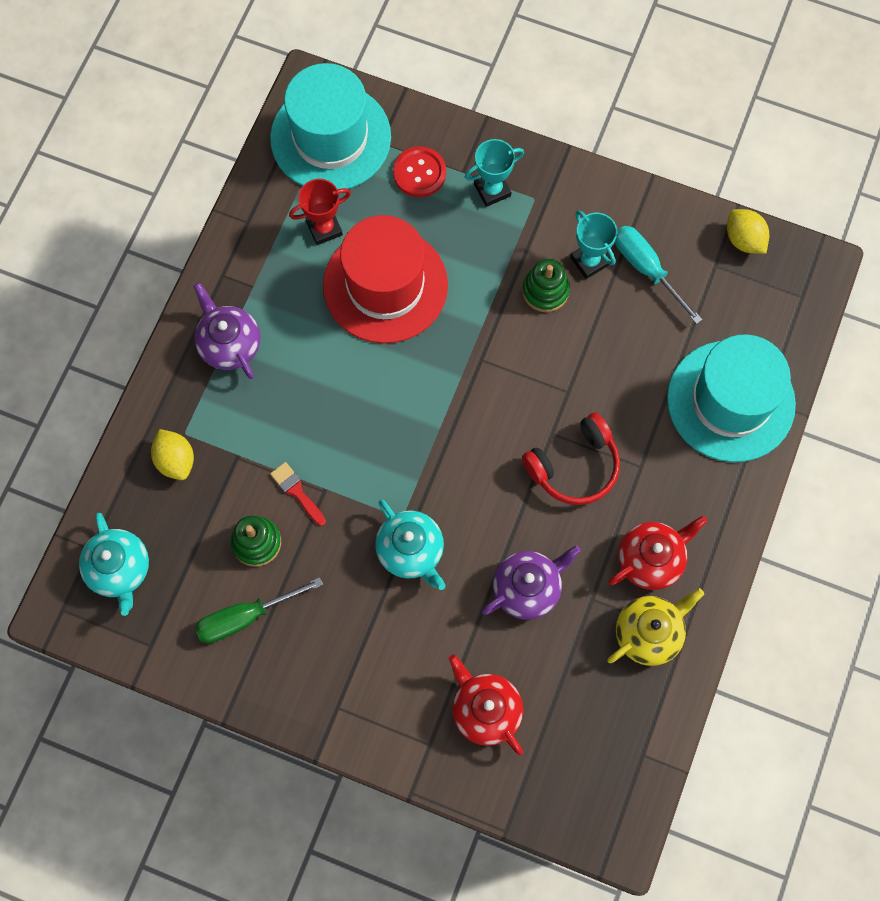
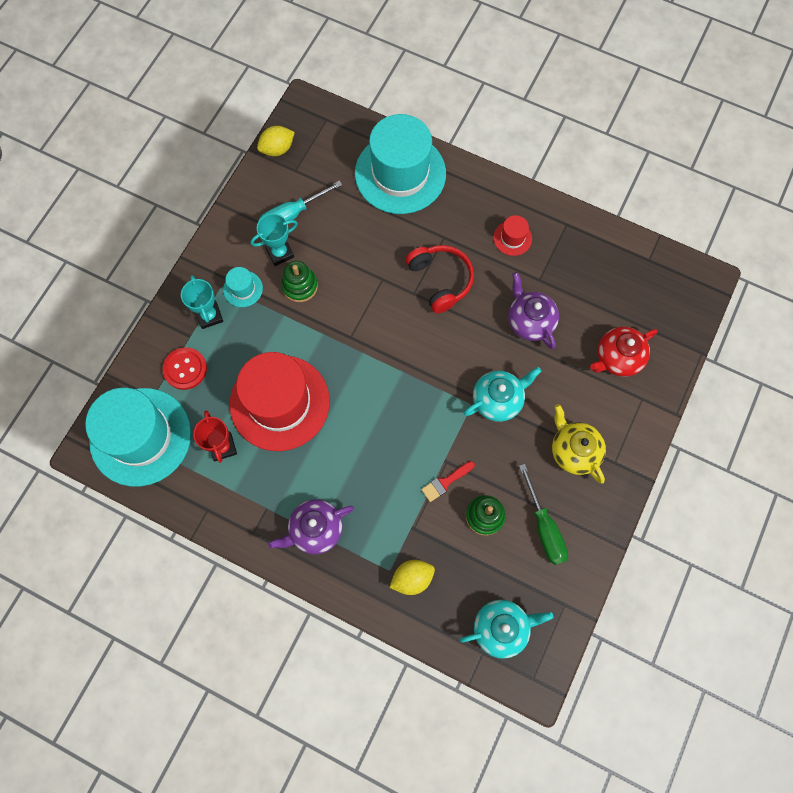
camera: 85 degrees left, 0 degrees up
yellow teapot [607,588,704,666] -> yellow teapot moved to [552,404,606,484]
red teapot [608,516,707,590] -> red hat [493,215,532,256]
none -> turquoise hat [223,267,263,307]

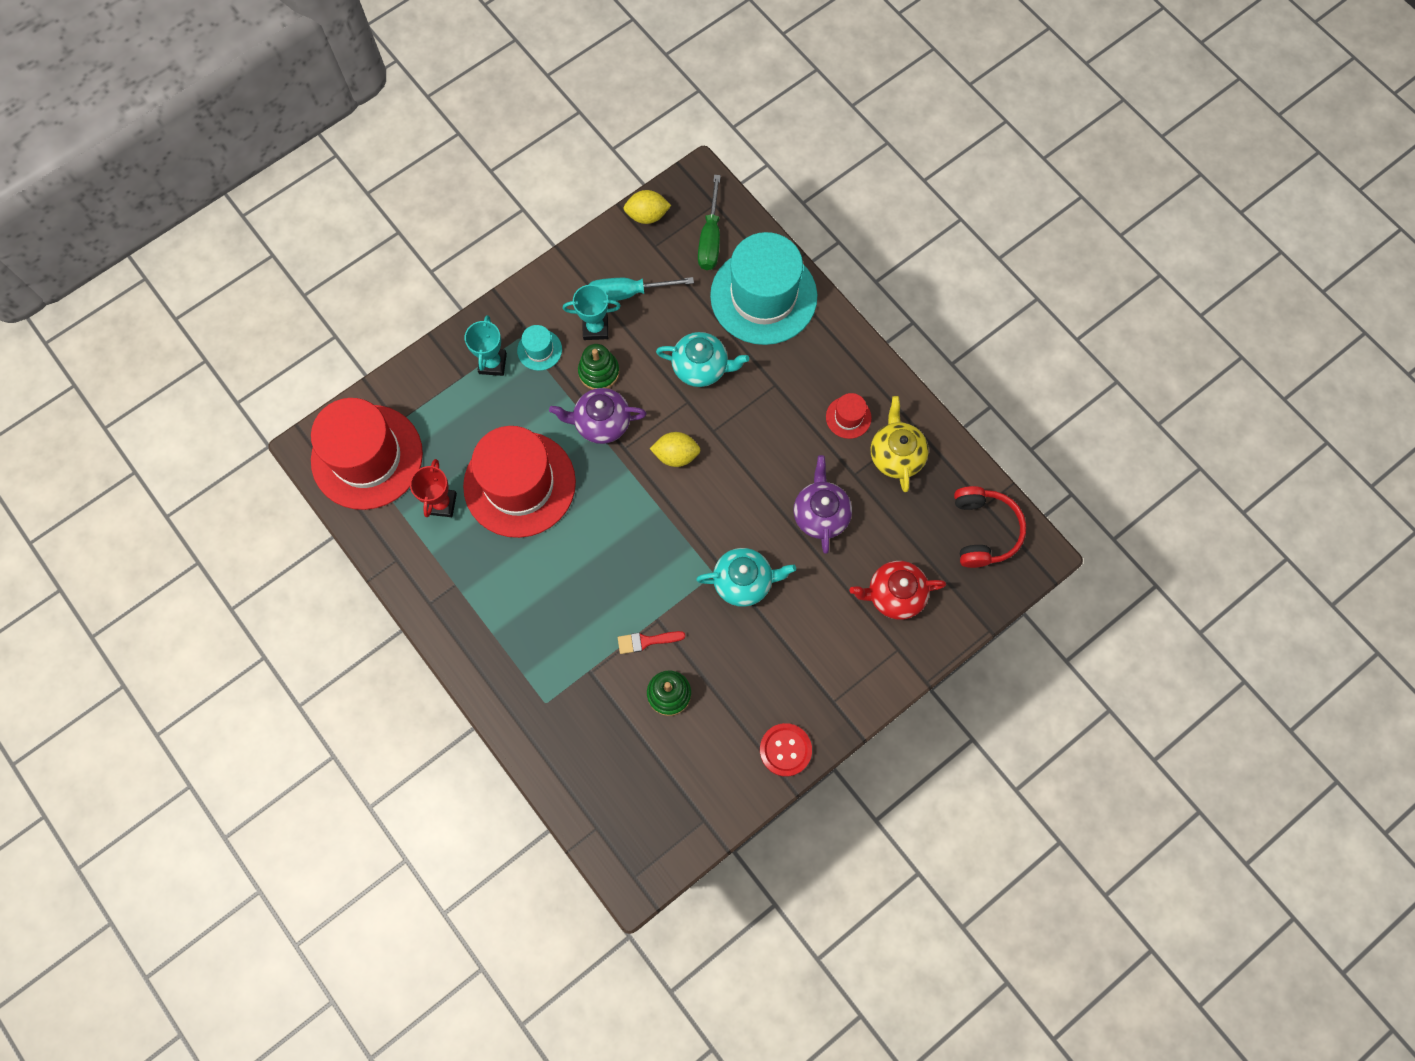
camera: 25 degrees right, 0 degrees up
turquoise hat [85,388,191,487] -> red hat [311,398,423,510]
red button [162,347,207,390] -> red button moved to [760,723,812,777]
purple teapot [268,499,354,554] -> purple teapot moved to [549,388,646,444]
yellow lemon [389,560,435,595] -> yellow lemon moved to [650,432,701,467]
red headphones [405,245,474,314] -> red headphones moved to [954,486,1026,568]
turquoise teapot [460,600,554,659] -> turquoise teapot moved to [656,332,749,387]
green screwdriver [519,464,568,565] -> green screwdriver moved to [698,175,721,270]
yellow teapot [552,404,606,484] -> yellow teapot moved to [871,396,929,492]

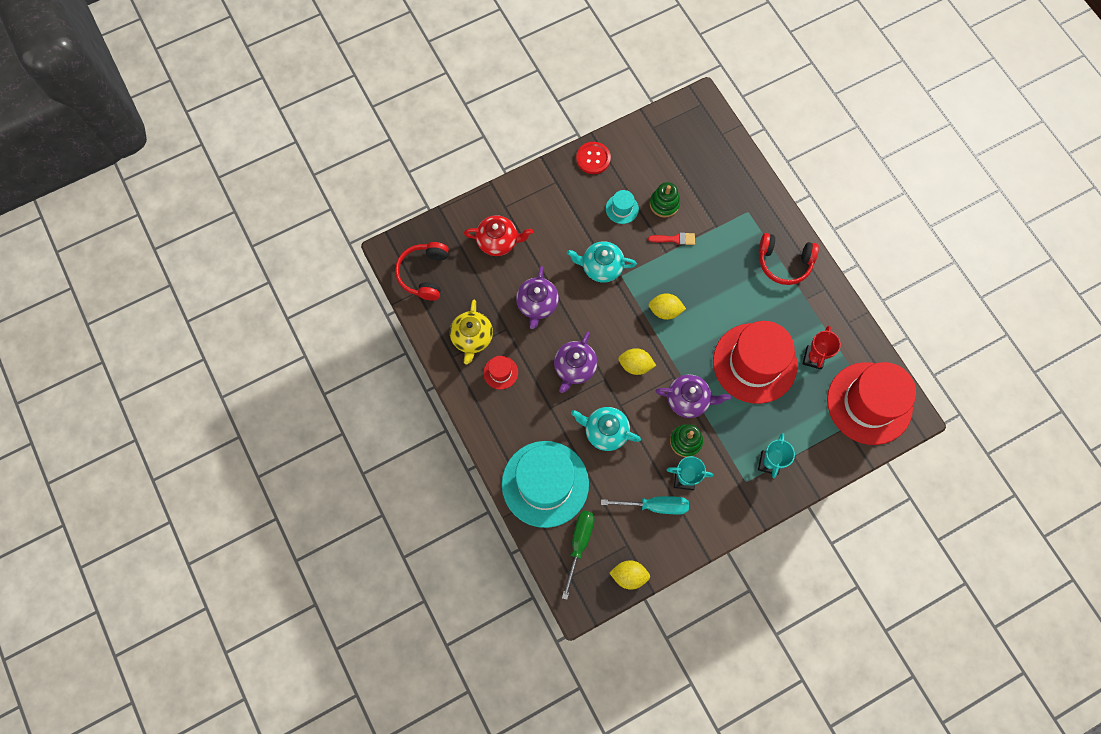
camera: 170 degrees left, 0 degrees up
turquoise hat [517,325,562,371] -> turquoise hat moved to [606,190,639,224]
none -> purple teapot [554,332,598,393]
none -> yellow lemon [648,293,686,320]
none -> red headphones [759,233,819,285]

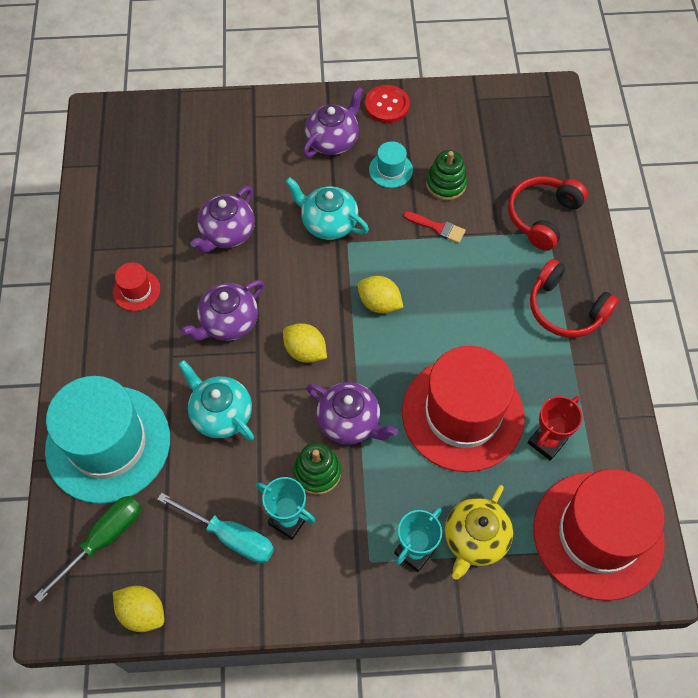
camera: 25 degrees right, 10 degrees down
red headphones [395,242,449,301] -> red headphones moved to [508,176,588,251]
yellow teapot [450,299,493,364] -> yellow teapot moved to [445,485,513,580]
red teapot [464,215,533,256] -> none
none -> purple teapot [303,86,363,157]

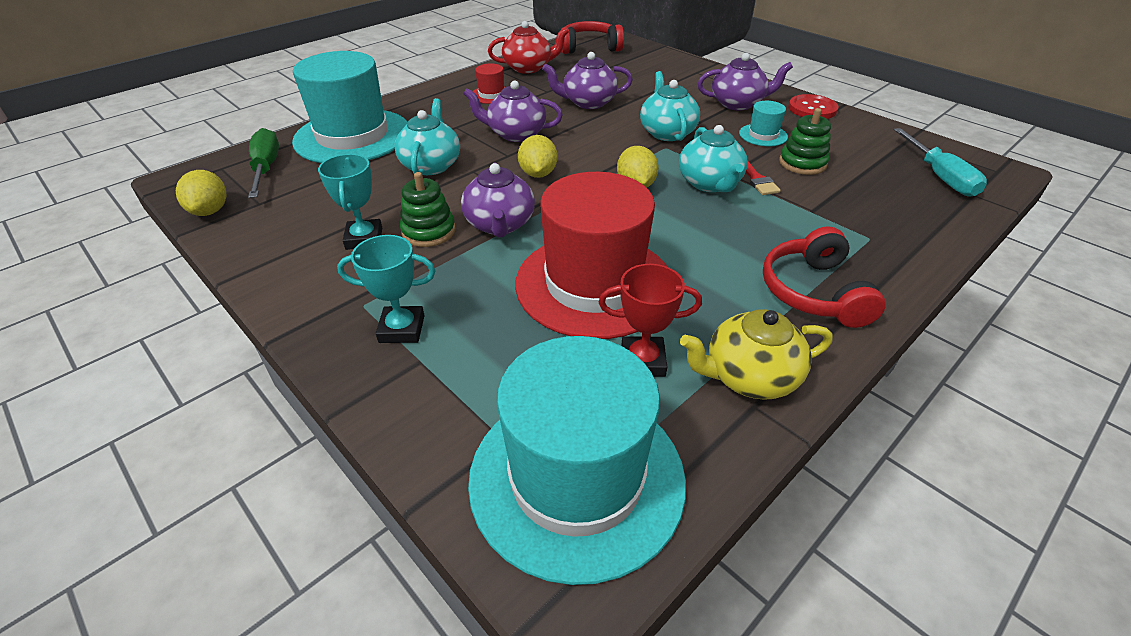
camera: 50 degrees right, 20 degrees down
green screwdriver [34,496,141,602] -> green screwdriver turned 105 degrees counterclockwise [248,128,279,198]
turquoise screwdriver [157,493,274,563] -> turquoise screwdriver moved to [893,128,987,197]
yellow teapot [445,485,513,580] -> yellow teapot moved to [680,309,833,400]
red headphones [508,176,588,251] -> red headphones moved to [561,21,624,54]
red hat [533,469,665,601] -> turquoise hat [468,336,686,585]
none -> red teapot [488,21,569,74]
none -> turquoise teapot [679,125,748,192]

